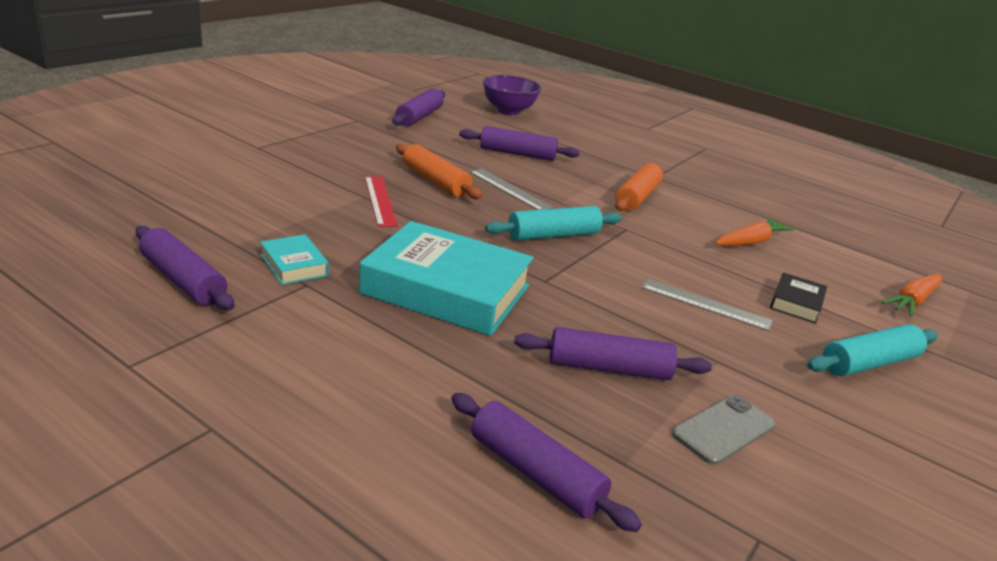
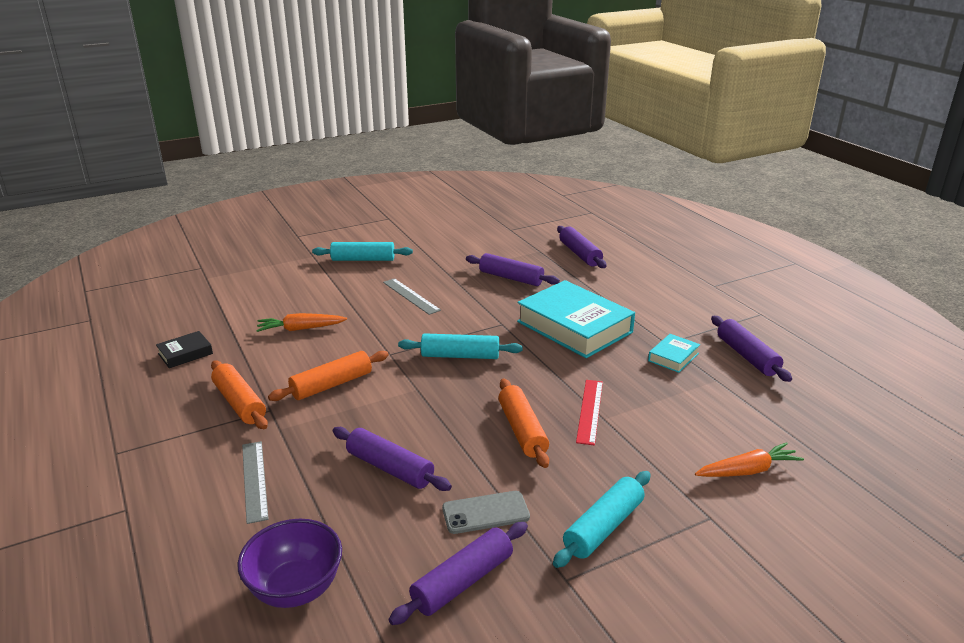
camera: 150 degrees left, 0 degrees up
turquoise book [260,234,329,285] -> turquoise book turned 45 degrees clockwise [648,334,700,373]
grey ruler [470,169,553,210] -> grey ruler moved to [242,441,269,524]
grey phone [672,395,775,465] -> grey phone moved to [442,491,530,534]
black book [770,273,827,324] -> black book moved to [156,331,213,368]
orange carrot [882,274,942,317] -> orange carrot moved to [695,442,804,477]
none -> orange rolling pin [211,360,268,429]
none -> turquoise rolling pin [553,471,651,568]

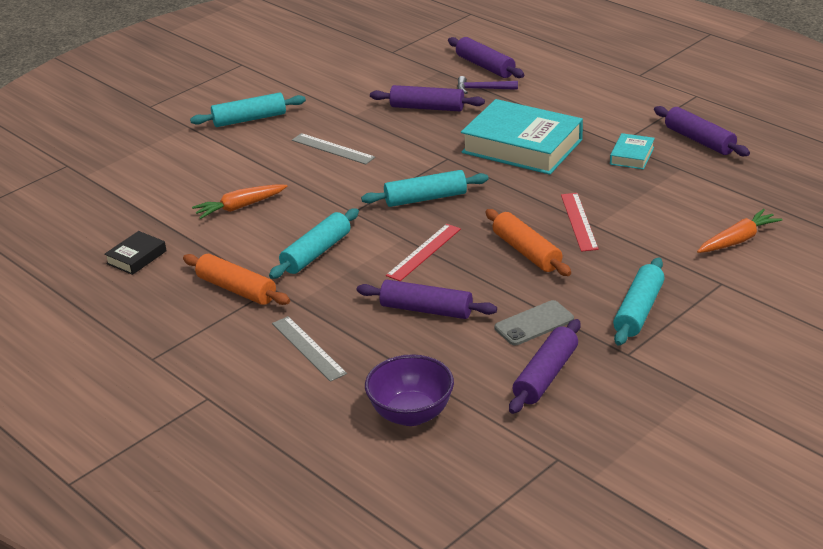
camera: 15 degrees left, 5 degrees up
orange rolling pin [268,351,389,401] -> turquoise rolling pin [269,208,359,279]
none -> red ruler [386,224,461,281]
none -> purple hammer [457,76,518,94]

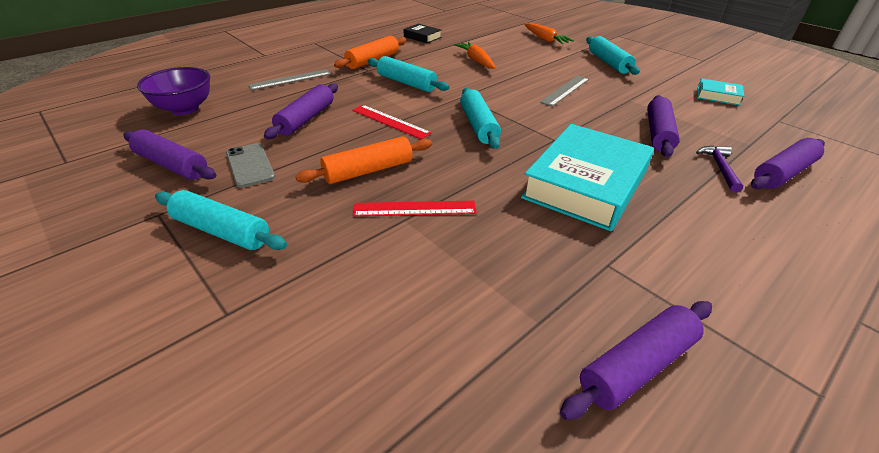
camera: 90 degrees right, 5 degrees up
turquoise book [610,133,655,170] -> turquoise book moved to [697,78,744,106]
orange carrot [697,209,782,253] -> orange carrot moved to [524,23,574,44]

